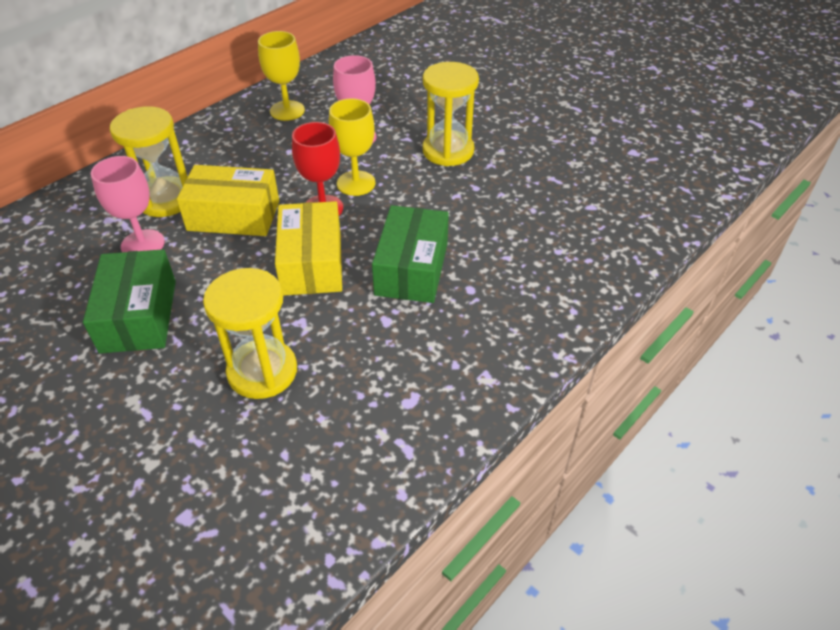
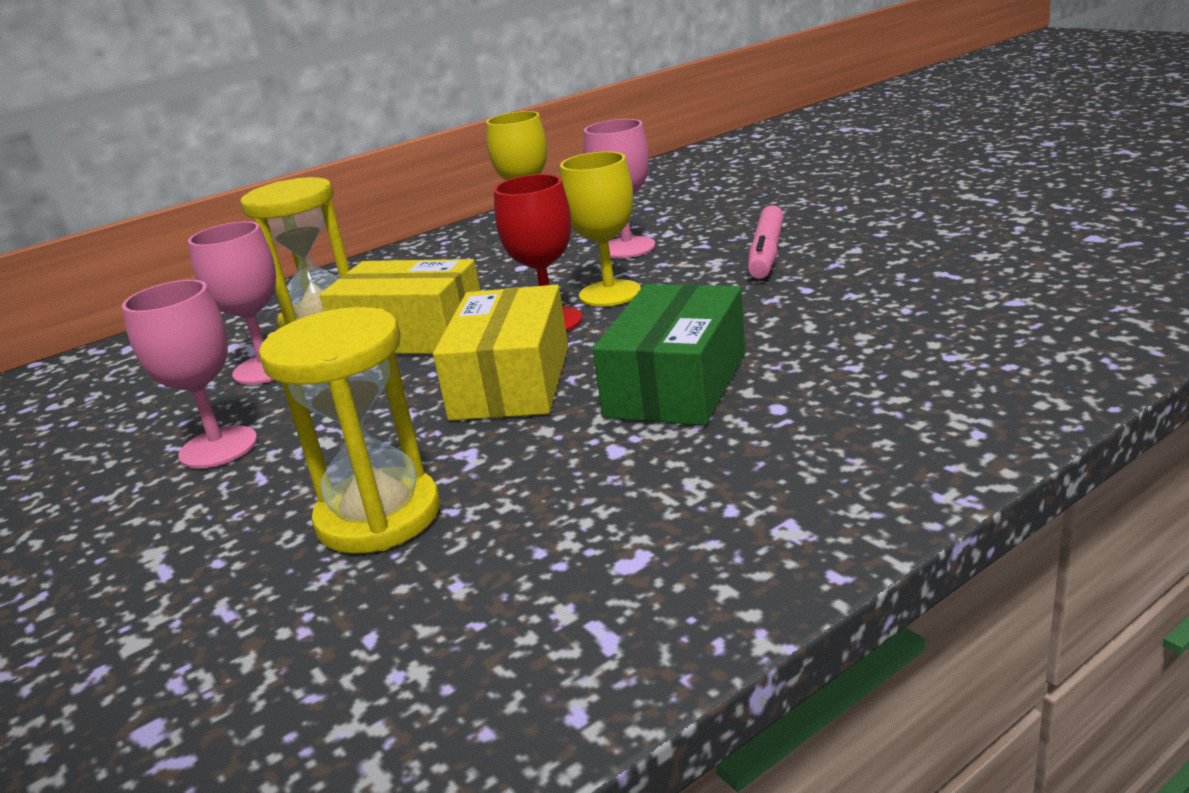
camera: 15 degrees right, 20 degrees down
green box [83,249,176,353] -> pink goblet [122,280,257,469]
yellow hourglass [423,62,479,166] -> pink marker [748,205,784,279]

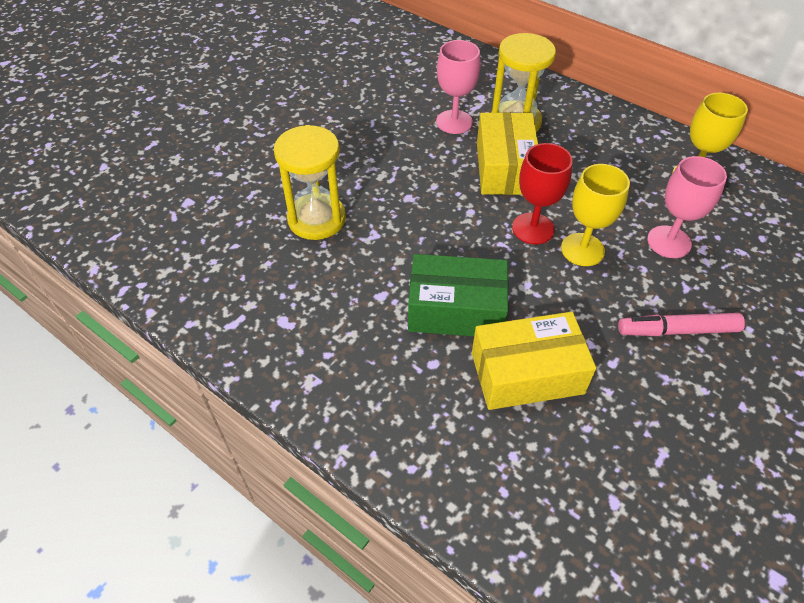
camera: 70 degrees right, 25 degrees up
pink goblet [122,280,257,469] -> none
yellow box [433,285,568,421] -> yellow box moved to [472,312,596,410]

